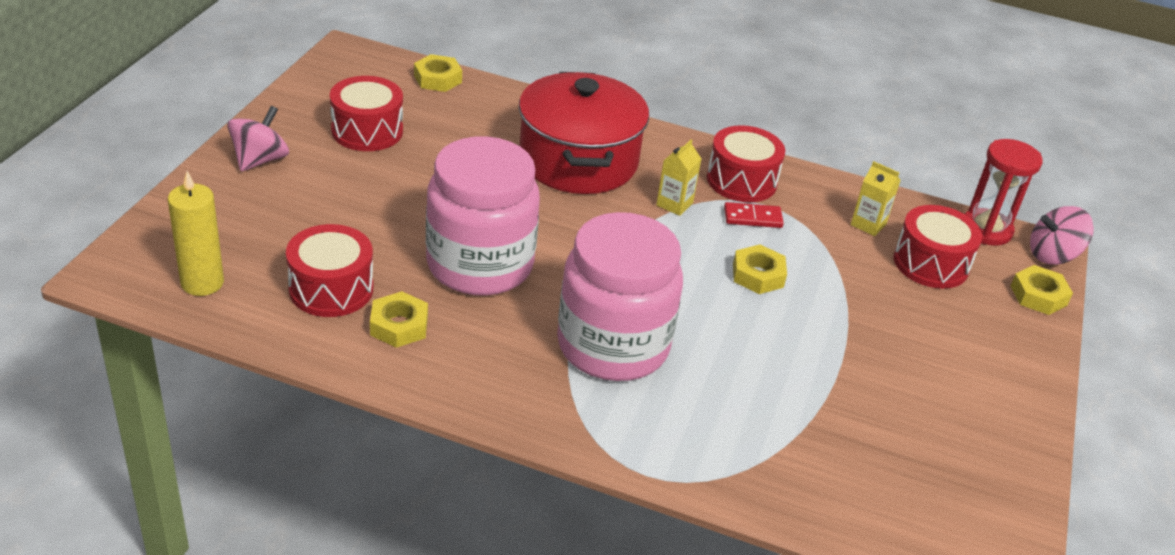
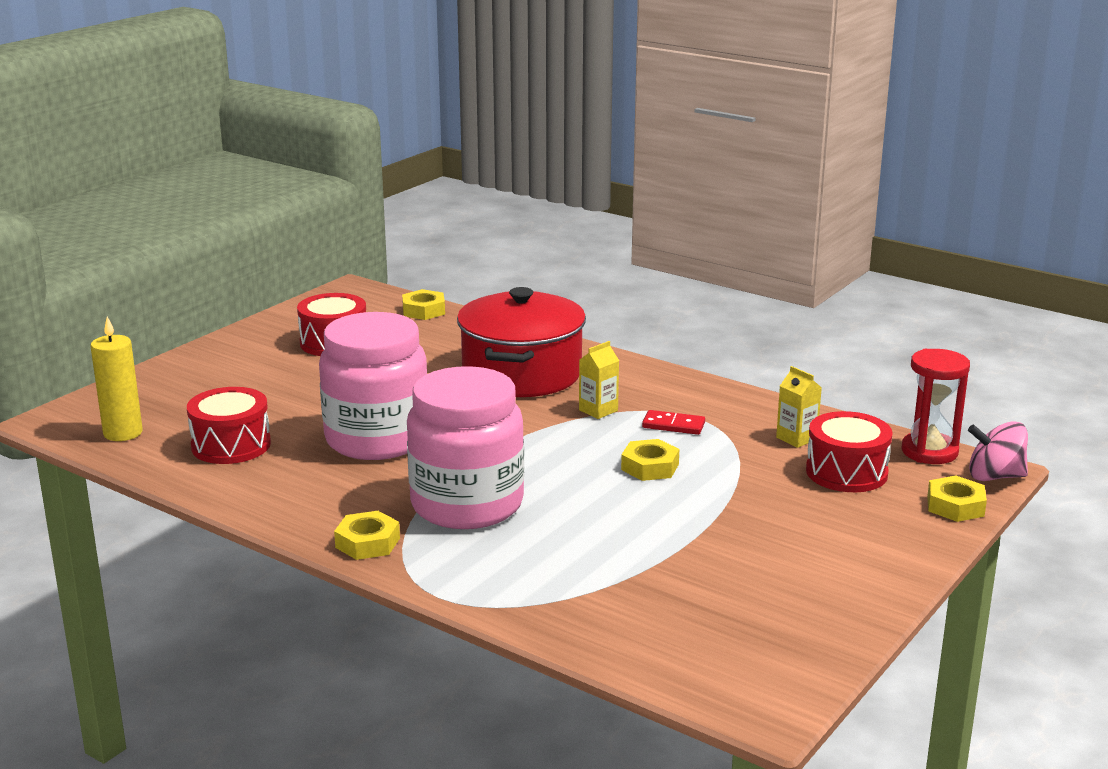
camera: 20 degrees right, 15 degrees down
pink spinning top [227,106,289,171] -> none
yellow nut [370,291,428,348] -> yellow nut moved to [334,511,400,560]
red drum [707,125,785,202] -> none

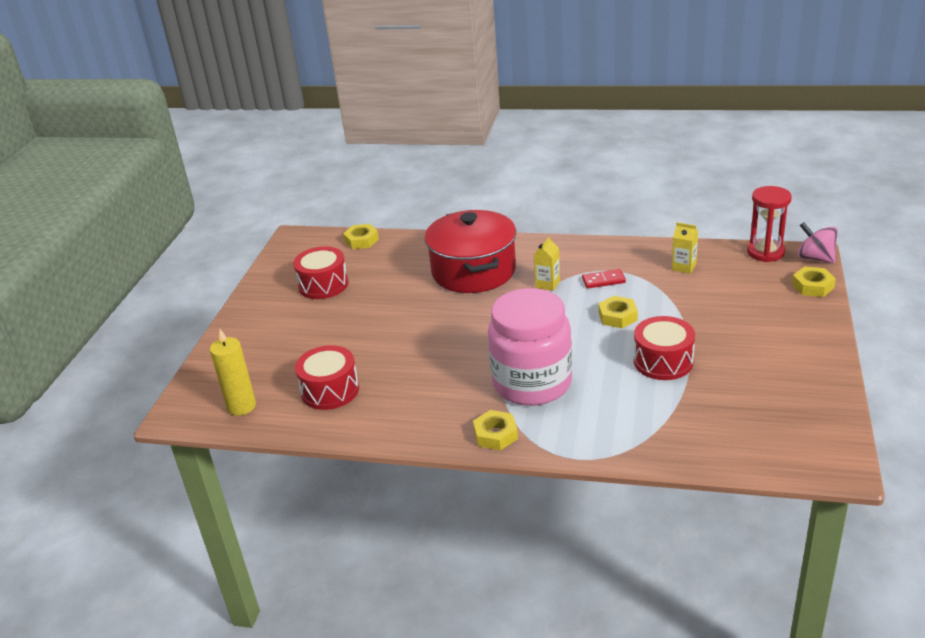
camera: 20 degrees left, 10 degrees up
pink jar [319,312,427,460] -> none
red drum [806,411,893,492] -> red drum moved to [634,316,695,380]
pink spinning top [968,421,1028,481] -> pink spinning top turned 60 degrees clockwise [797,222,838,263]

